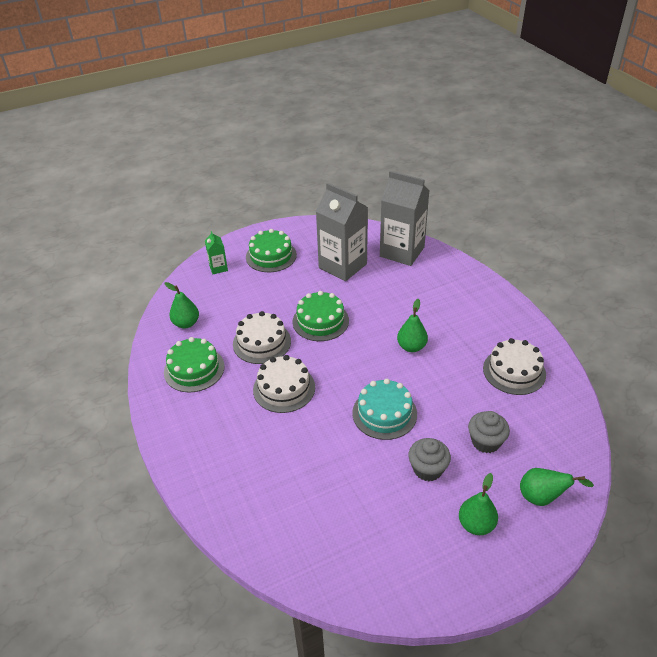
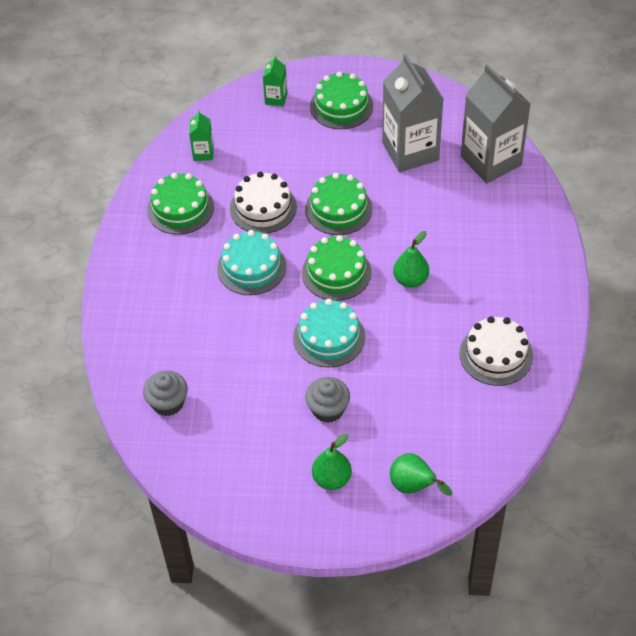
camera: 30 degrees right, 10 degrees up
green pear [165,282,199,328] -> green carton [189,110,214,161]
white cake [253,355,315,413] -> turquoise cake [217,230,286,295]
grey cupcake [468,411,510,453] -> grey cupcake moved to [143,371,188,416]
none -> green cake [302,235,372,301]

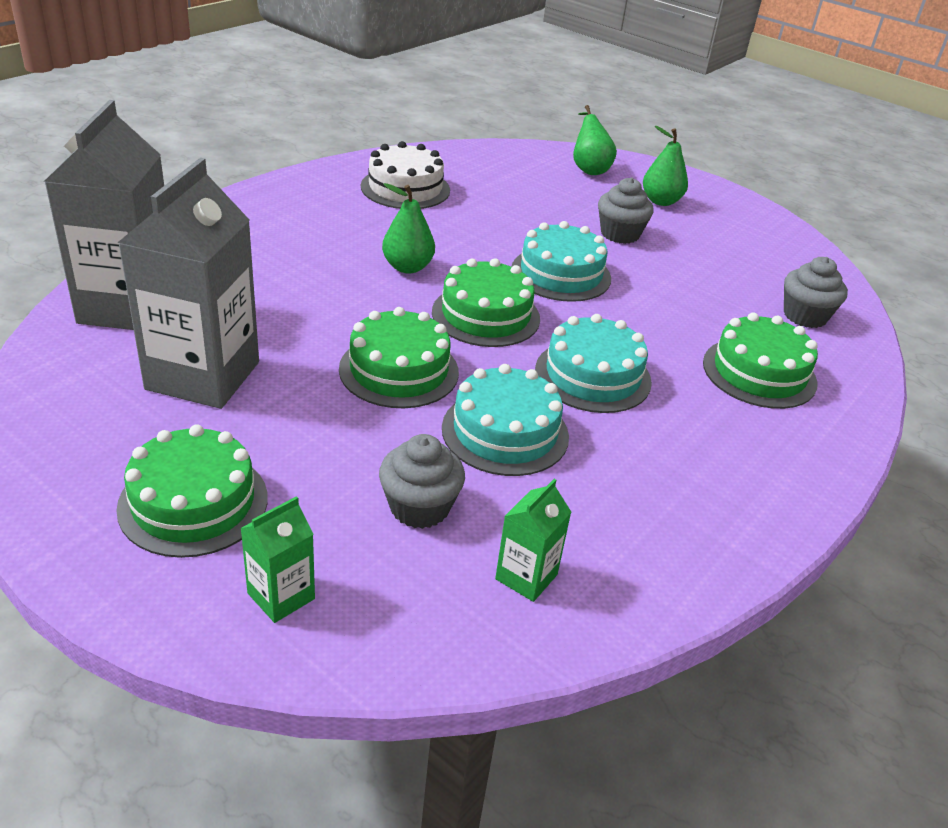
camera: 150 degrees left, 15 degrees down
green cake [147,173,214,235] -> green cake moved to [703,313,818,409]
white cake [230,171,297,234] -> turquoise cake [442,364,569,476]
none -> grey cupcake [379,434,465,529]

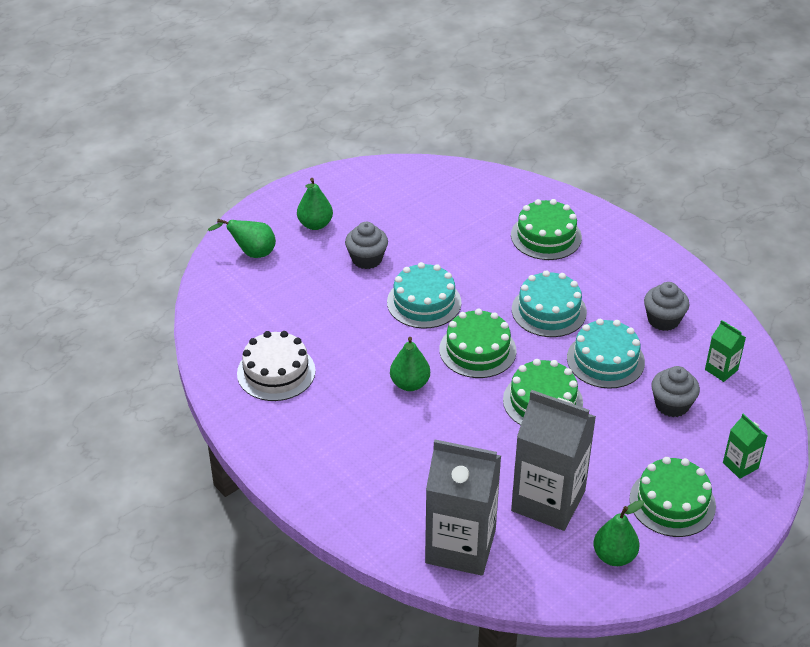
camera: 75 degrees left, 5 degrees up
grey cupcake [784,257,848,328] -> grey cupcake moved to [644,282,690,331]
none -> green pear [593,500,644,566]

